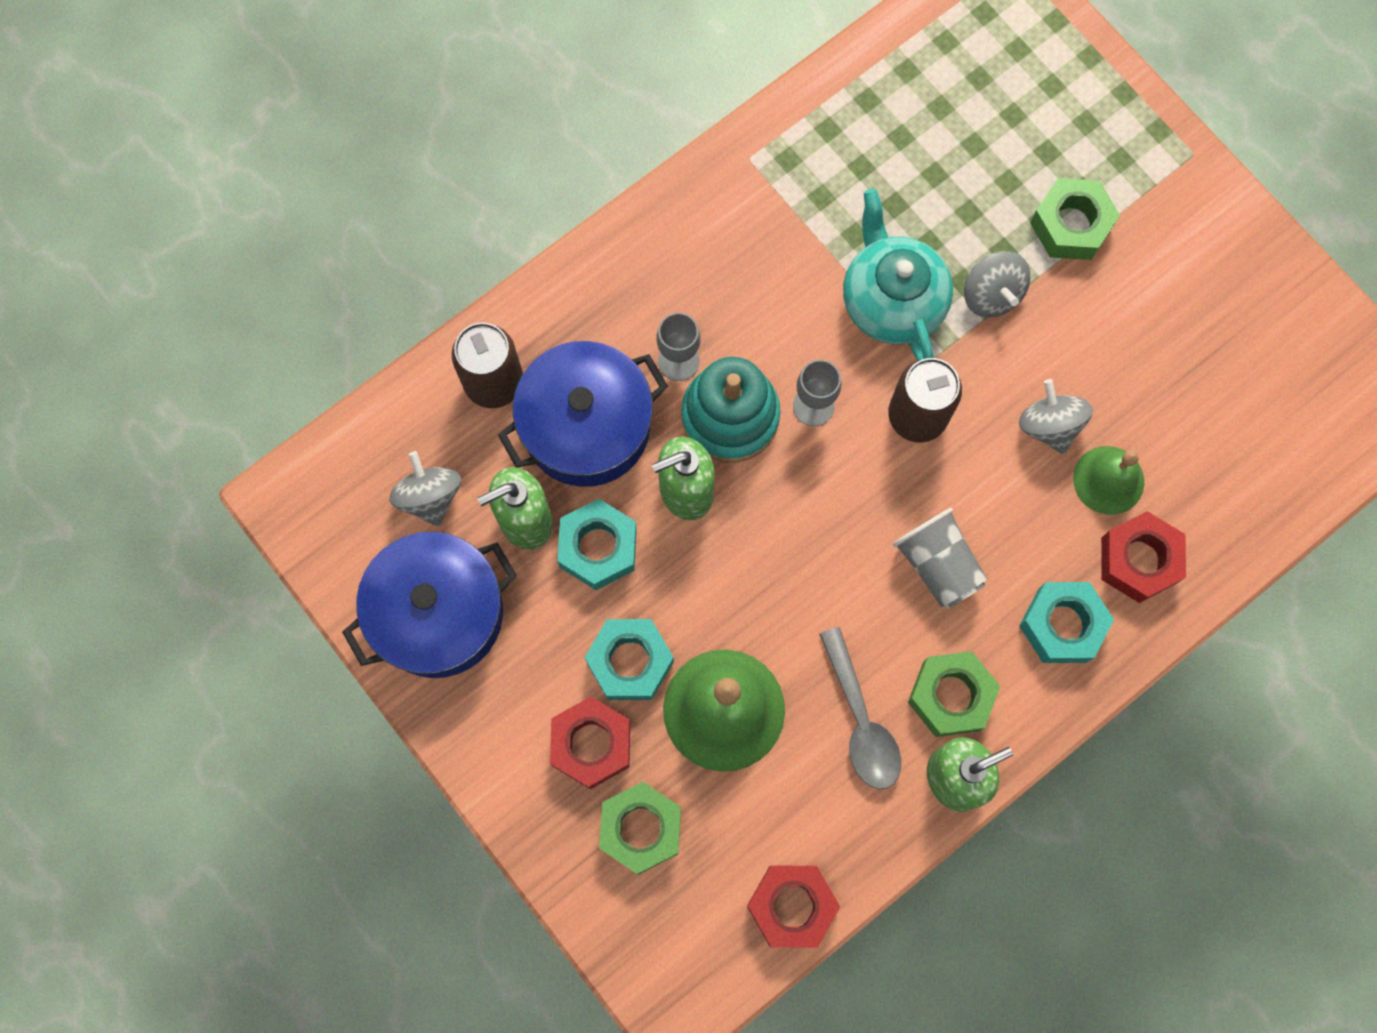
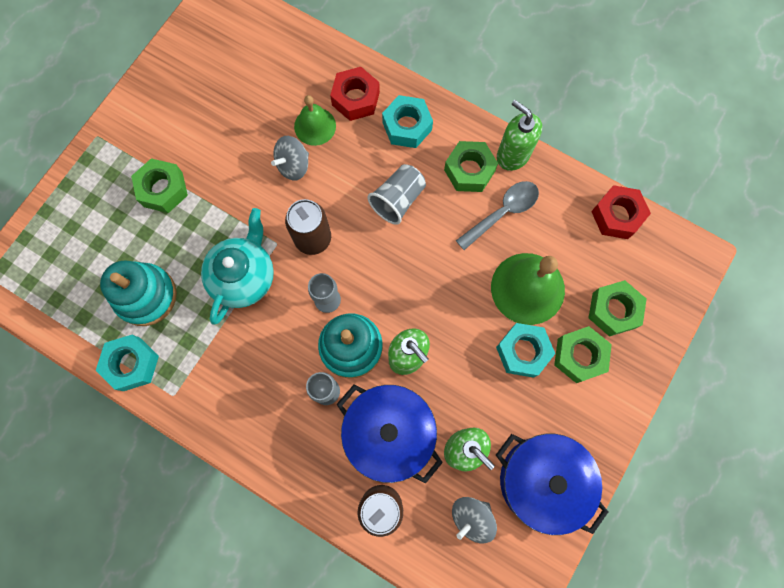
camera: 110 degrees left, 0 degrees up
red nut [550,697,630,789] -> green nut [554,326,612,383]
turquoise nut [557,499,637,590] -> turquoise nut moved to [96,335,159,391]
turquoise teapot [843,189,953,361] -> turquoise teapot turned 150 degrees clockwise [201,208,274,325]
grey spinning top [964,251,1030,317] -> none
none -> turquoise stacking toy [100,261,177,326]

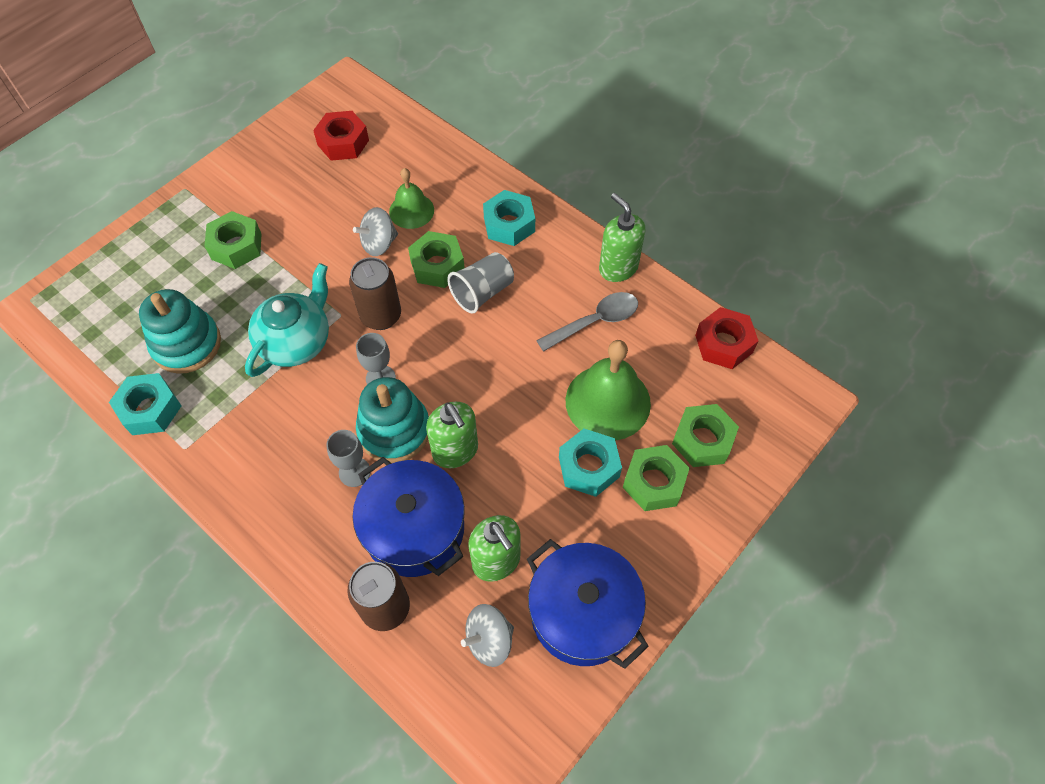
camera: 10 degrees right, 15 degrees down
red nut [330,67,380,121] -> red nut moved to [313,111,369,161]
green nut [444,141,498,192] -> green nut moved to [408,231,465,288]

